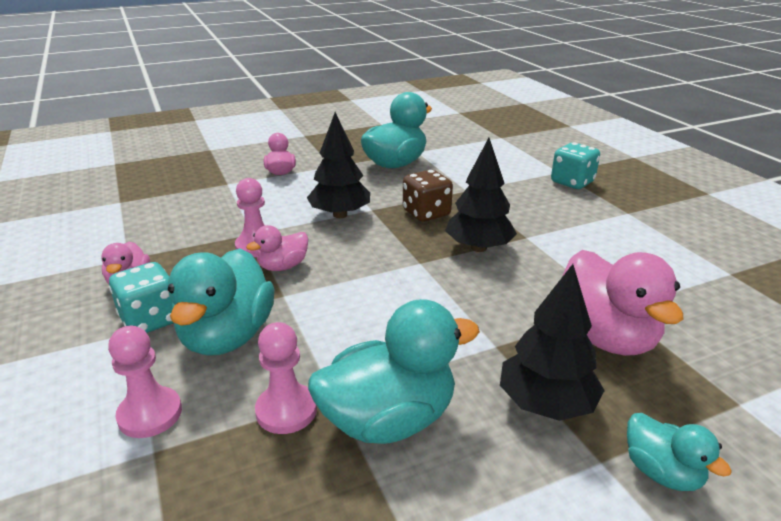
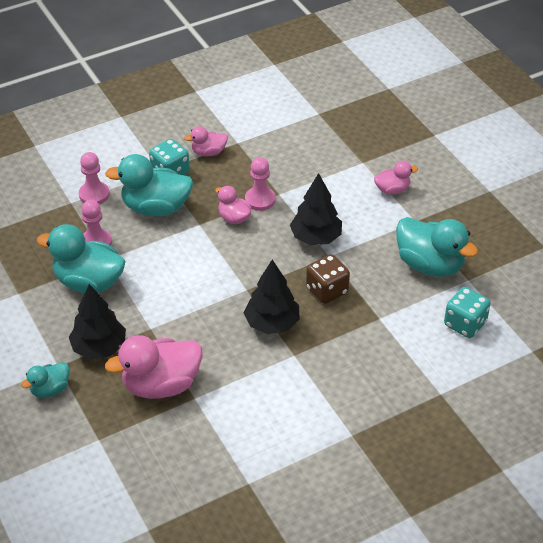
camera: 85 degrees right, 15 degrees up
turquoise duck [308,299,480,444] -> turquoise duck turned 135 degrees clockwise [37,224,126,293]
turquoise dice [551,142,600,189] -> turquoise dice moved to [444,287,491,338]

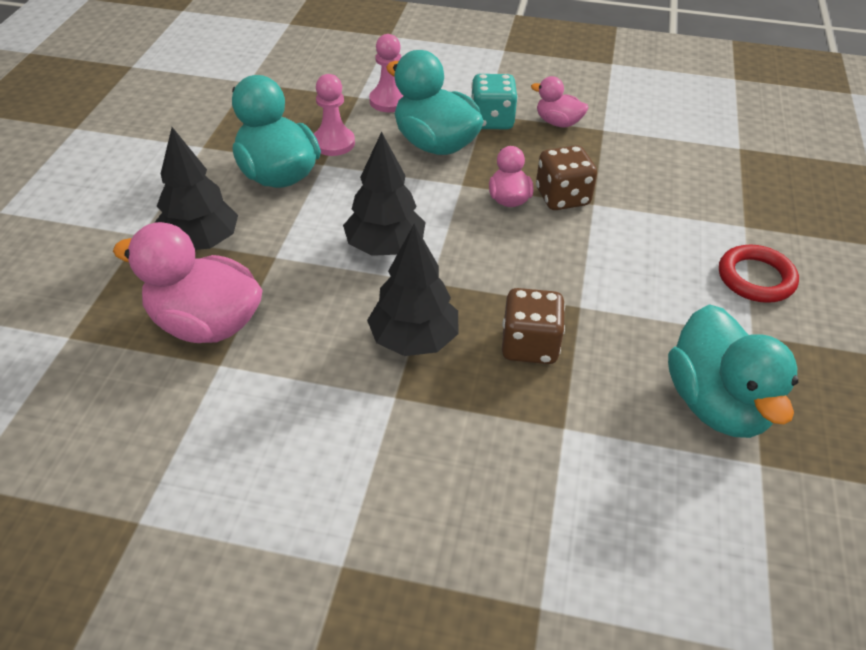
camera: 40 degrees right, 0 degrees up
turquoise duck [21,362,70,398] -> none
pink pawn [245,157,275,211] -> brown dice [536,145,597,210]
black tree [290,173,342,245] -> black tree moved to [343,132,425,256]
pink duck [374,161,418,195] -> red ring [719,245,799,303]
turquoise dice [444,287,491,338] -> none

